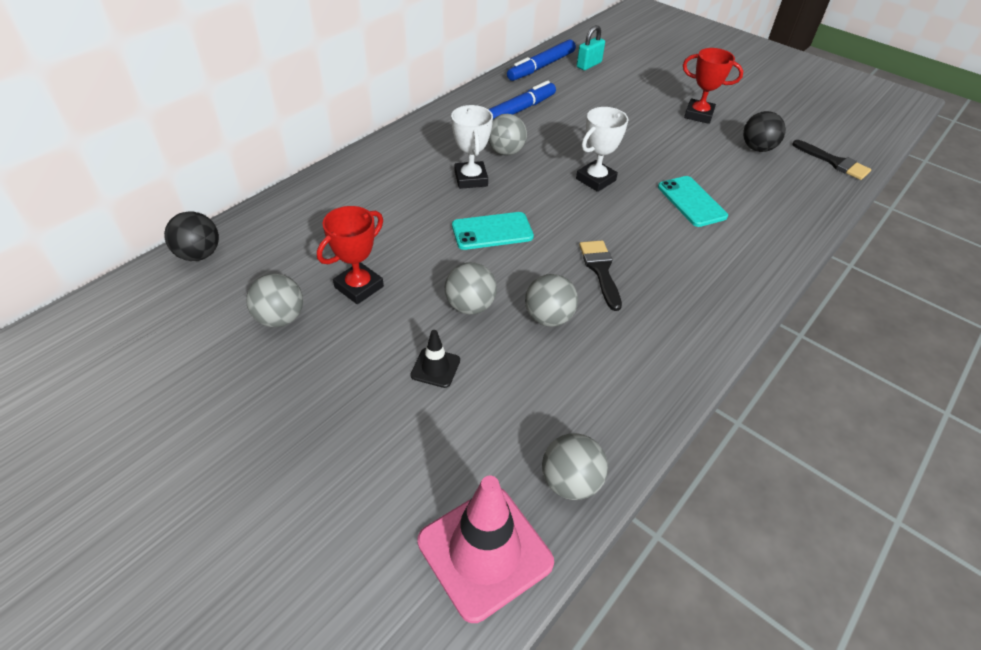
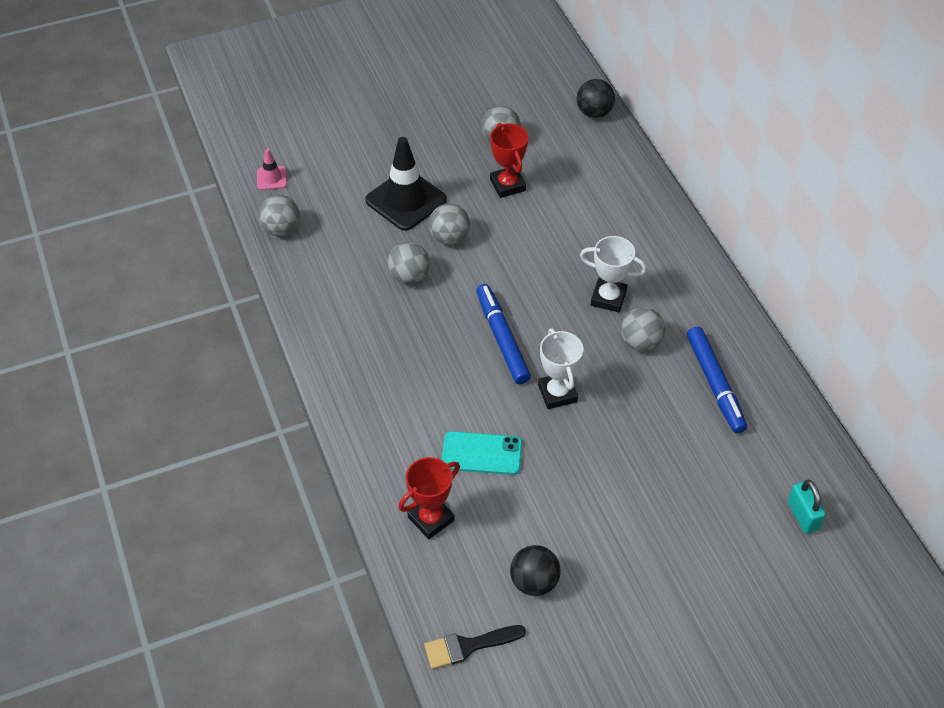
camera: 120 degrees right, 5 degrees up
black traffic cone [410,330,460,388] -> black traffic cone [365,137,447,231], size x2.09
pink traffic cone [417,476,554,623] -> pink traffic cone [257,149,287,190], size x0.48
turquoise phone [452,212,534,250] -> none
blue marker [507,39,576,81] -> blue marker moved to [476,284,531,384]
black brush [579,240,622,311] -> none
red trophy [683,48,743,124] -> red trophy moved to [399,457,460,539]

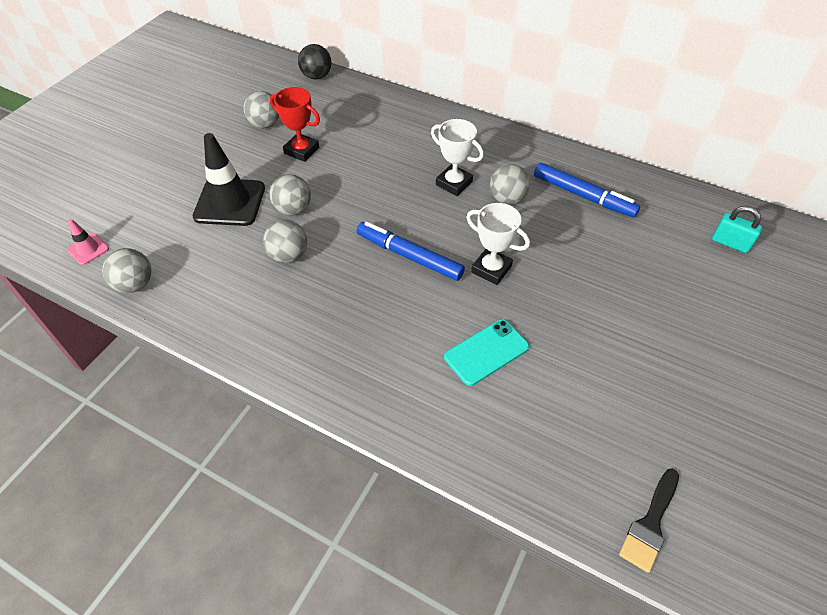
camera: 40 degrees left, 0 degrees up
red trophy [399,457,460,539] -> none
black ball [510,545,561,596] -> none
white trophy [580,236,647,312] -> white trophy turned 60 degrees clockwise [431,119,484,196]

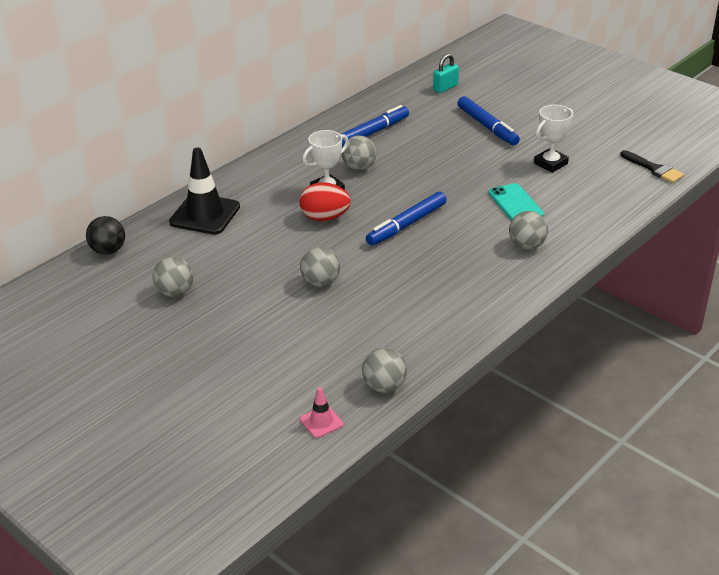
camera: 75 degrees left, 15 degrees down
black traffic cone [193,133,265,226] -> black traffic cone moved to [169,148,240,234]
grey ball [263,220,307,263] -> grey ball moved to [509,211,548,249]
red trophy [270,87,320,162] -> none
white trophy [466,203,530,285] -> white trophy moved to [534,105,573,173]
none -> red egg [299,182,351,221]
none -> blue marker [458,96,520,146]

